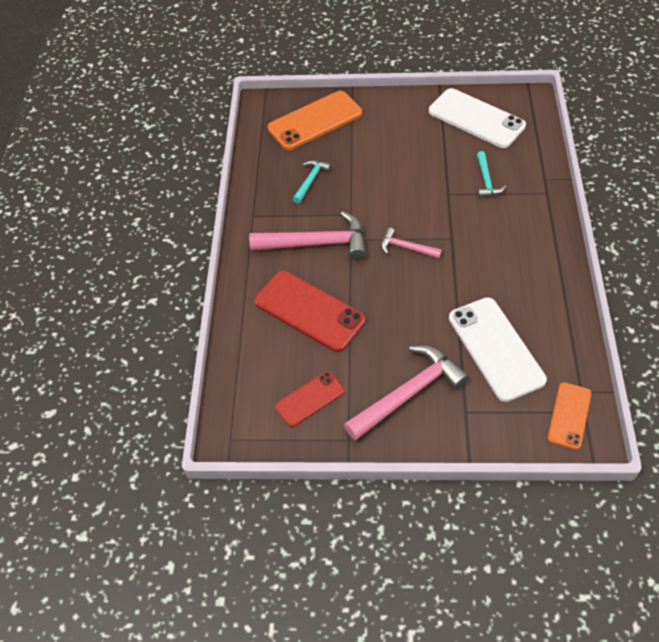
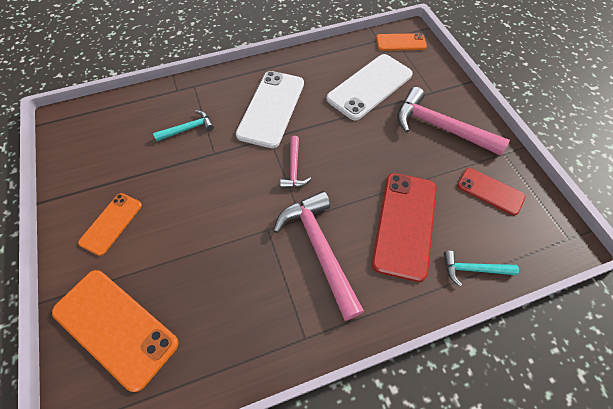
camera: 115 degrees left, 5 degrees up
turquoise hammer [293,160,331,204] -> turquoise hammer moved to [444,251,519,286]
white phone [429,88,526,148] -> white phone moved to [236,71,304,148]
none -> orange phone [78,193,142,256]

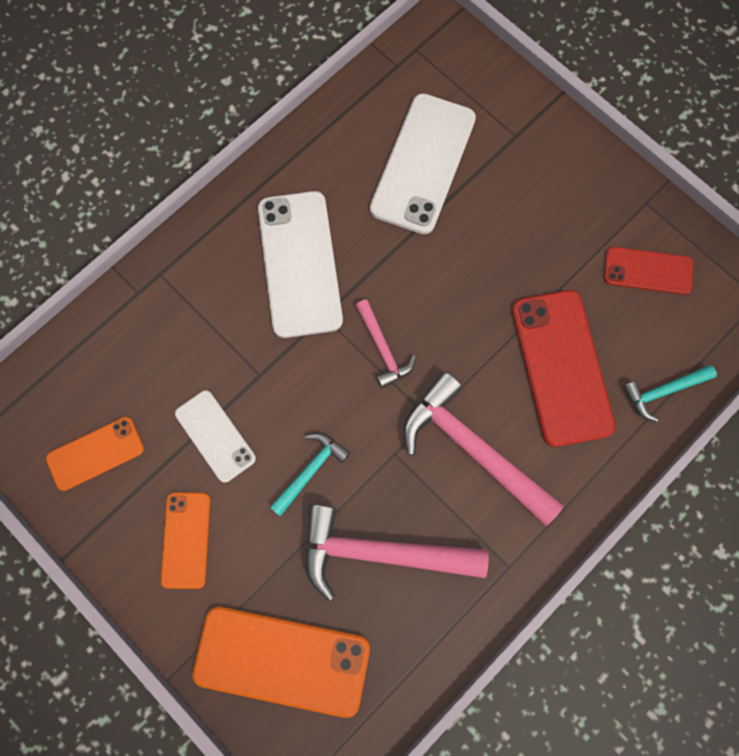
camera: 25 degrees left, 15 degrees up
turquoise hammer [153,110,214,141] -> turquoise hammer moved to [270,433,350,517]
orange phone [376,33,427,51] -> orange phone moved to [46,417,144,491]
pink hammer [397,87,510,156] -> pink hammer moved to [305,505,489,601]
none -> white phone [175,390,256,483]

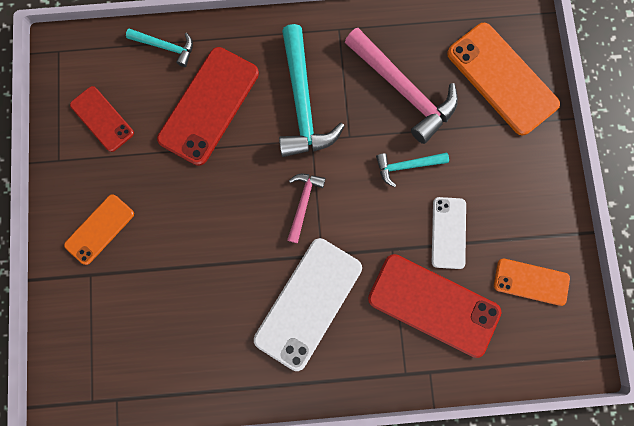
camera: 140 degrees left, 5 degrees up
orange phone [161,492,210,589] -> orange phone moved to [64,194,134,265]
white phone [370,93,476,234] -> none
pink hammer [403,371,564,526] -> turquoise hammer [279,24,345,157]
none -> red phone [368,254,502,358]

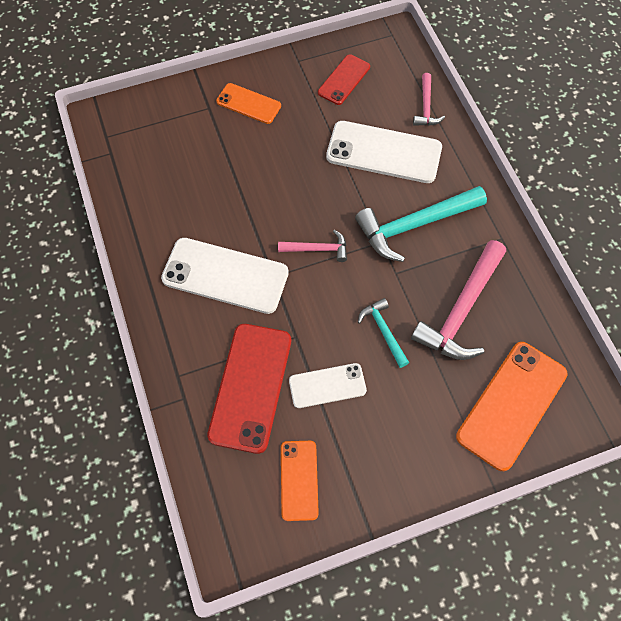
camera: 75 degrees right, 15 degrees down
turquoise hammer [126,28,193,67] -> pink hammer [413,73,445,126]
red phone [157,47,259,166] -> white phone [326,121,442,183]

